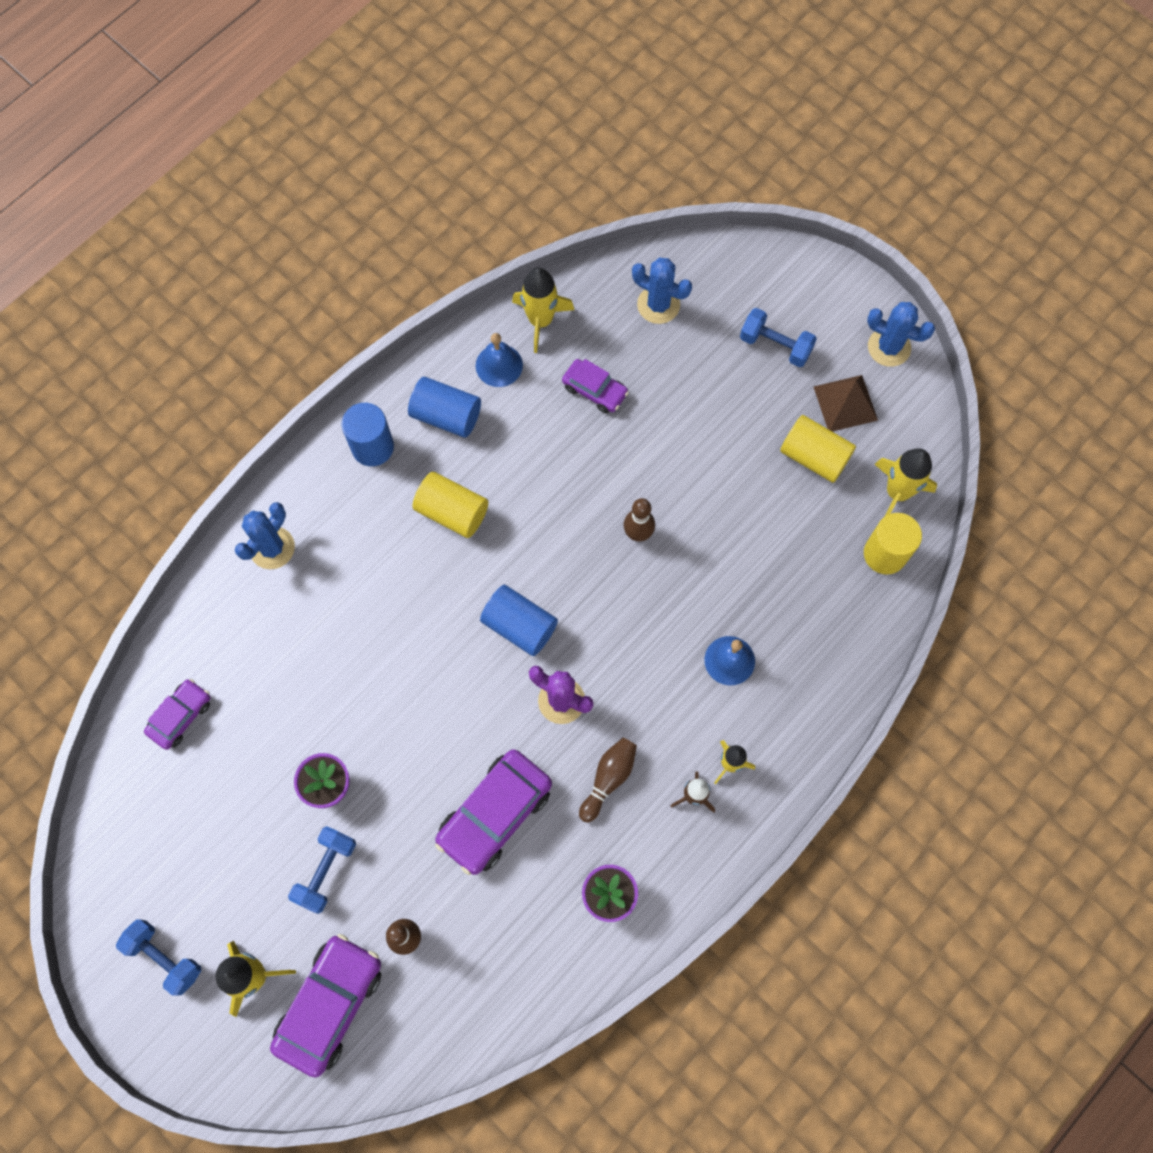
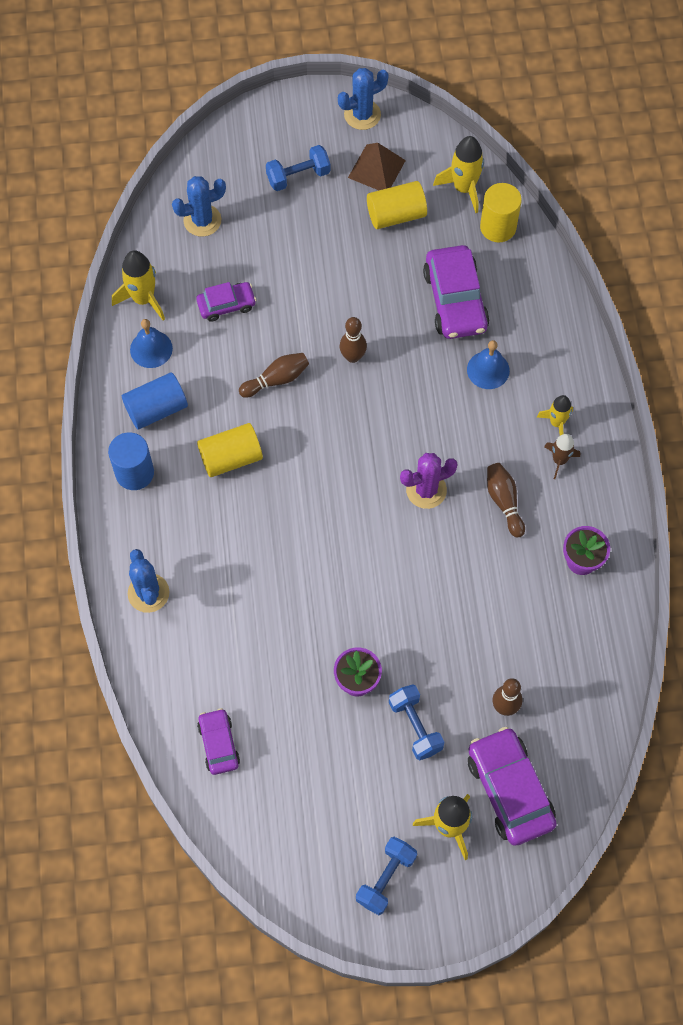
camera: 50 degrees left, 5 degrees down
blue dumbbell [116,919,201,995] -> blue dumbbell turned 45 degrees counterclockwise [356,837,417,915]
purple car [435,749,552,875] -> purple car moved to [423,245,490,339]
blue cylinder [480,585,558,656] -> none
none -> brown bowling pin [239,353,309,398]

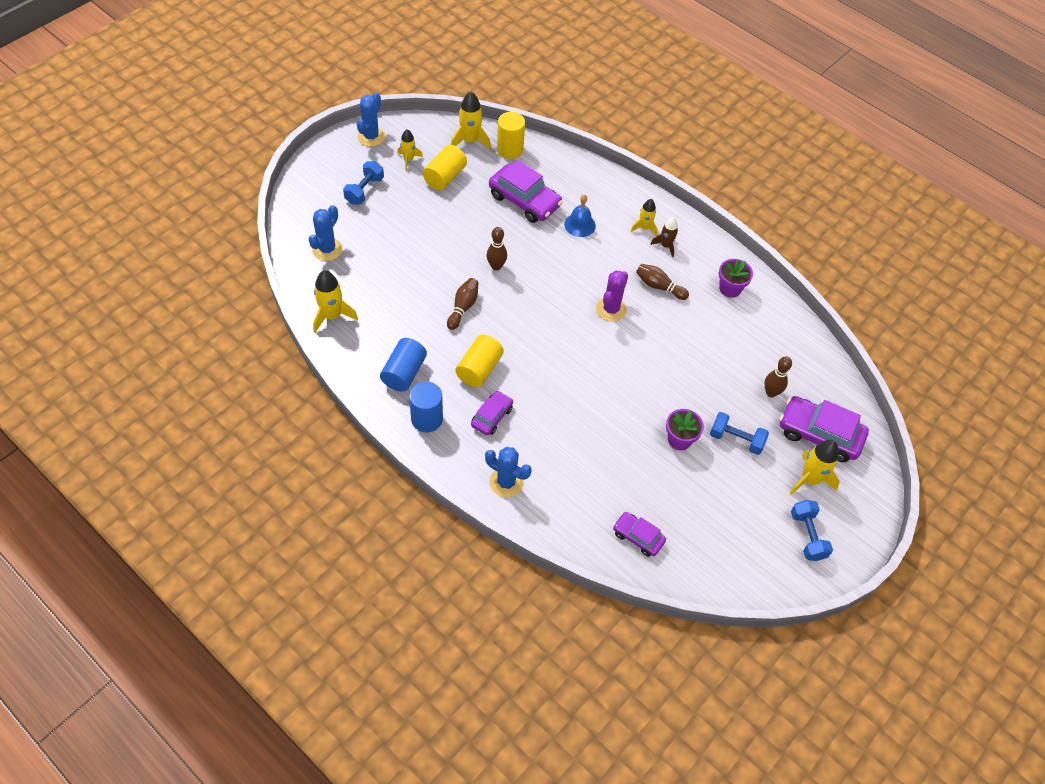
camera: 45 degrees left, 10 degrees down
blue bell [130,319,173,368] -> none
purple car [196,282,256,322] -> purple car moved to [471,391,513,435]
brown pyramid [348,143,406,190] -> yellow rocket [397,129,423,171]

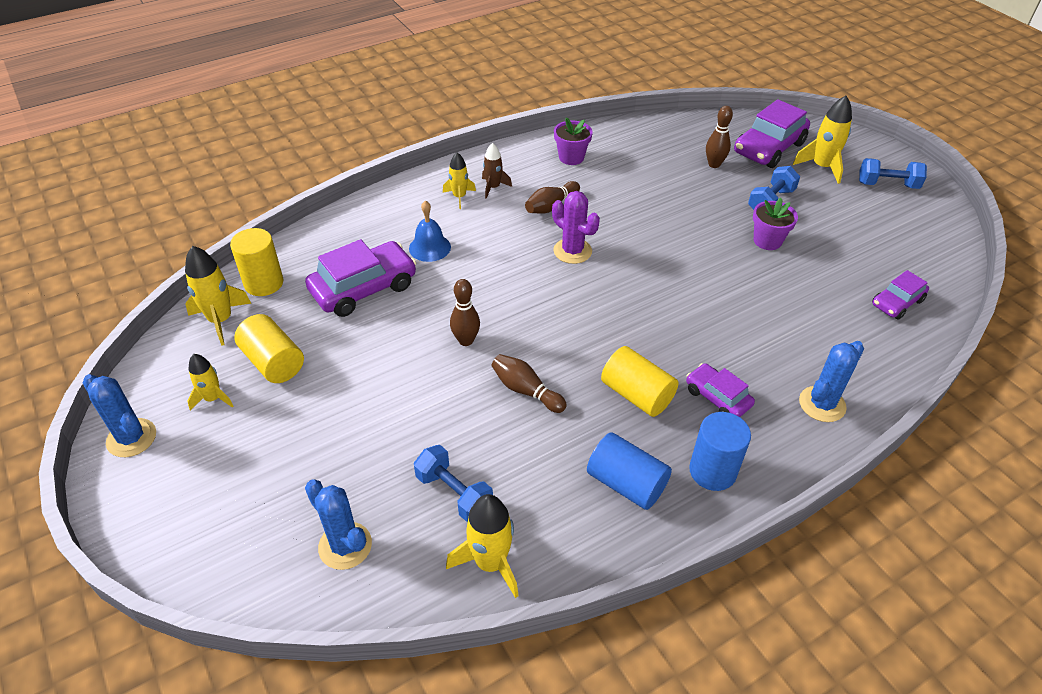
camera: 70 degrees left, 10 degrees down
blue dumbbell [343,161,384,205] -> blue dumbbell moved to [414,445,493,522]

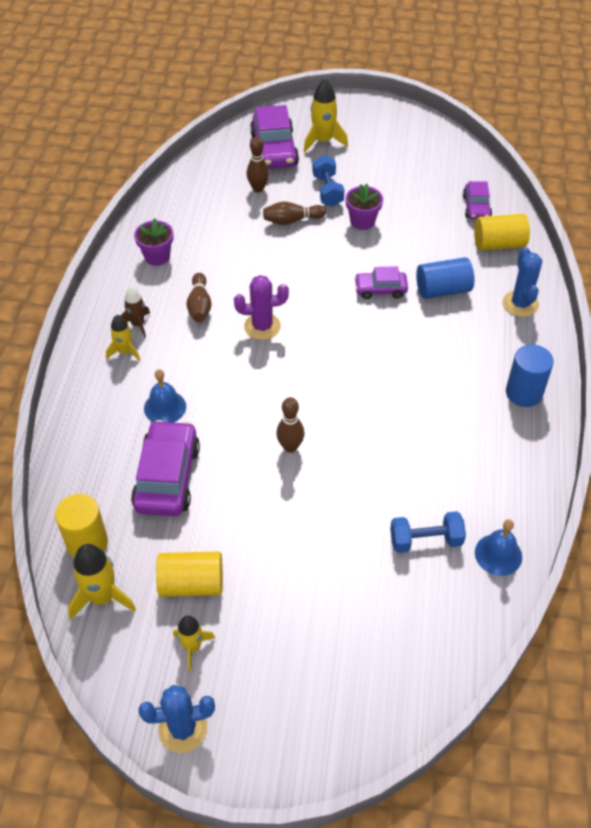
camera: 50 degrees left, 5 degrees up
blue cactus [305,479,372,570] -> none
yellow rocket [446,494,519,598] -> blue bell [475,519,522,576]
brown bowling pin [492,354,567,413] -> brown bowling pin moved to [263,202,326,225]
blue cylinder [587,432,672,510] -> blue cylinder moved to [416,257,474,299]
yellow cylinder [601,346,679,417] -> yellow cylinder moved to [474,214,530,251]
purple car [686,363,755,417] -> purple car moved to [354,266,408,299]
blue dumbbell [859,158,927,189] -> none

